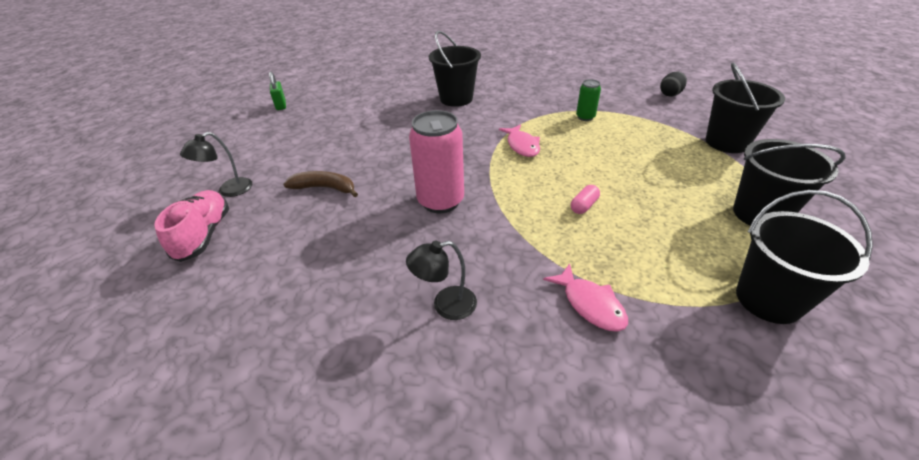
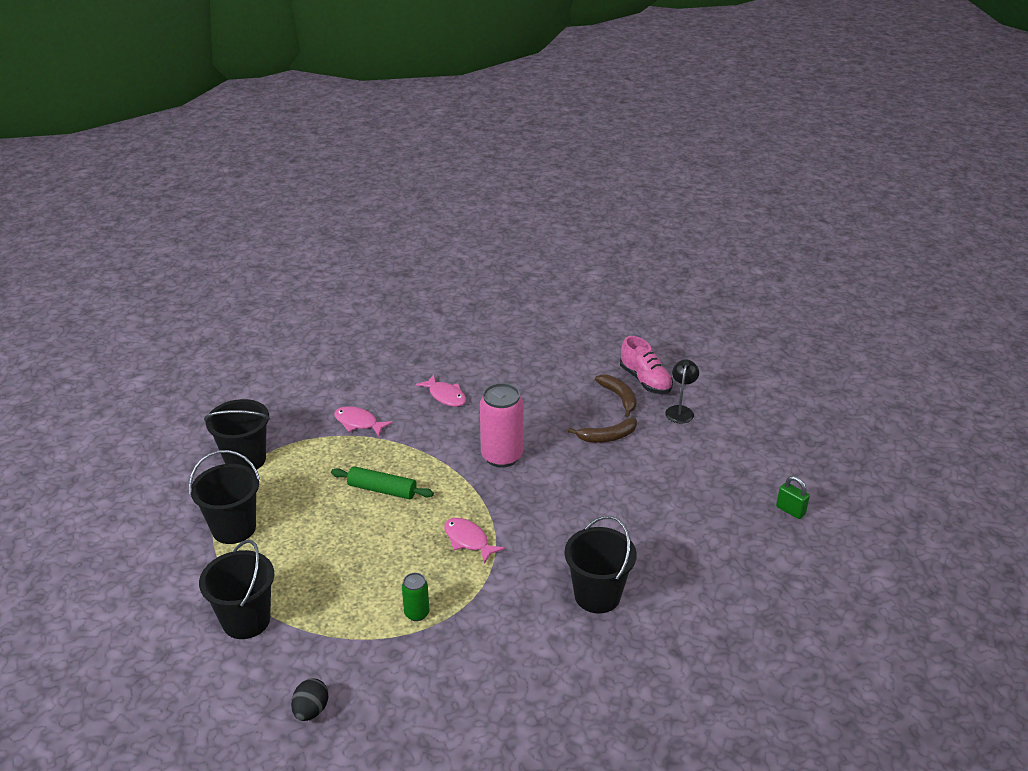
camera: 150 degrees right, 5 degrees down
black lamp [406,241,477,320] -> pink fish [416,374,466,407]
pink capsule [571,185,600,214] -> green rolling pin [331,466,434,499]
none -> brown banana [595,374,637,417]

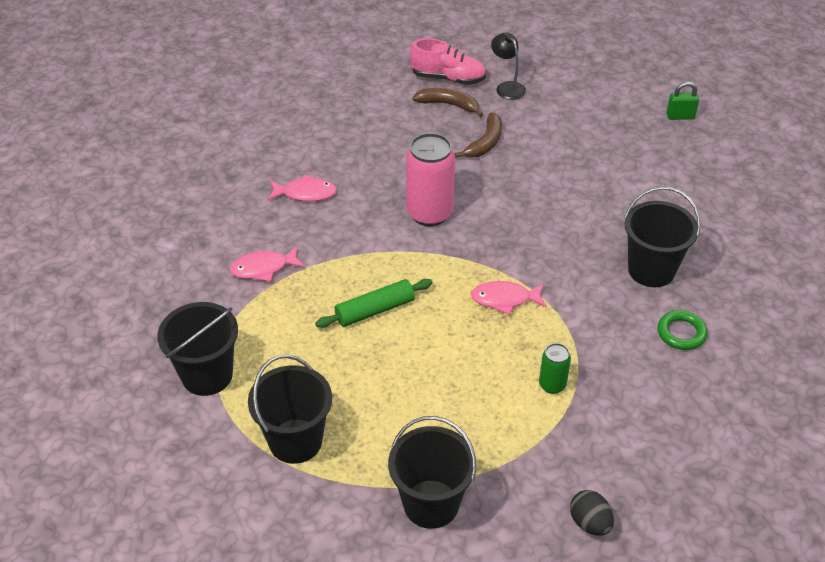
camera: 45 degrees left, 10 degrees up
none -> green ring [658,310,708,350]

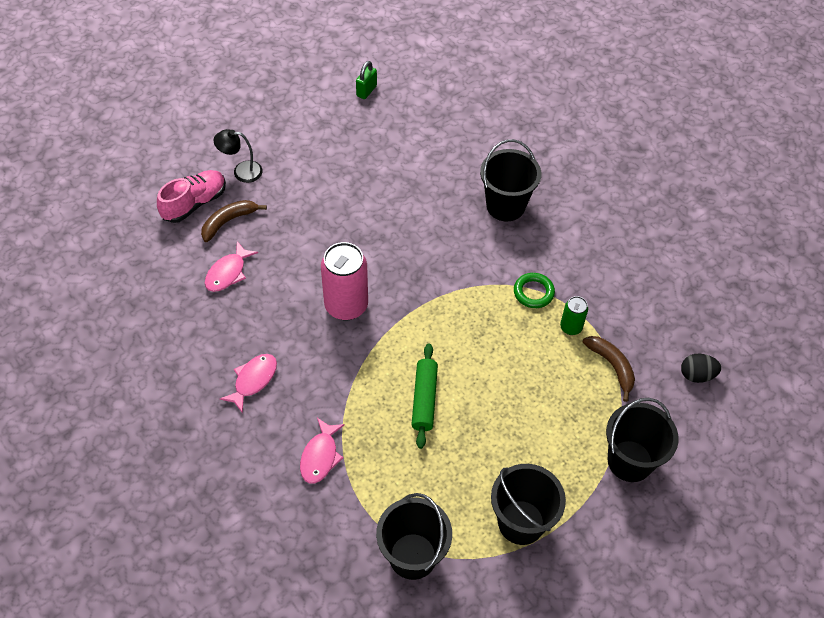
camera: 60 degrees left, 10 degrees up
brown banana [455,113,502,158] -> brown banana moved to [582,336,635,402]
pink fish [471,281,547,315] -> pink fish moved to [205,241,258,292]
green ring [658,310,708,350] -> green ring moved to [514,273,555,308]

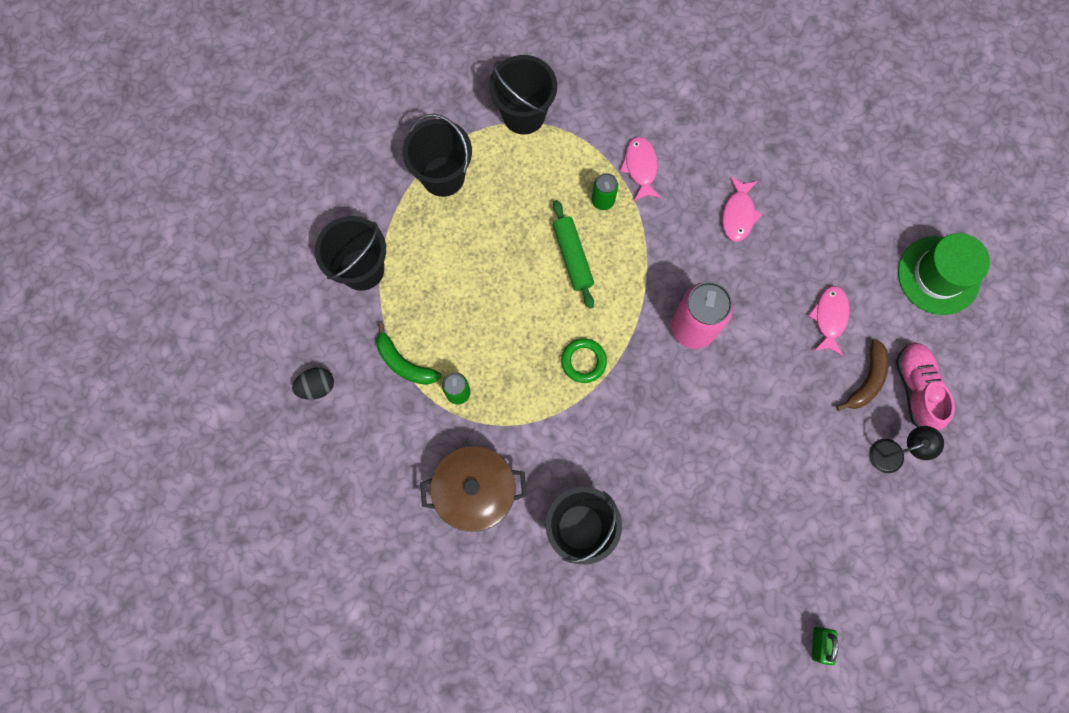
camera: 160 degrees right, 20 degrees up
pink shoe [157,170,226,223] -> pink shoe turned 150 degrees clockwise [896,342,955,430]
green ring [514,273,555,308] -> green ring moved to [561,338,607,383]
brown banana [582,336,635,402] -> green banana [377,323,441,385]
none -> brown pot [420,446,527,532]
none -> green can [592,173,618,210]
none -> green hat [898,233,990,315]

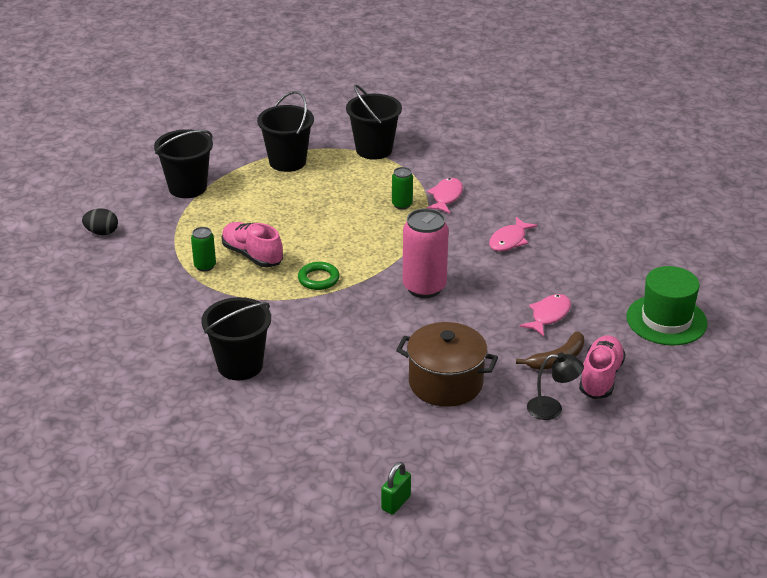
camera: 25 degrees right, 40 degrees down
green banana [377,323,441,385] -> none
brown pot [420,446,527,532] -> brown pot moved to [396,322,498,407]
green rolling pin [553,200,594,309] -> none
none -> pink shoe [221,222,283,267]

